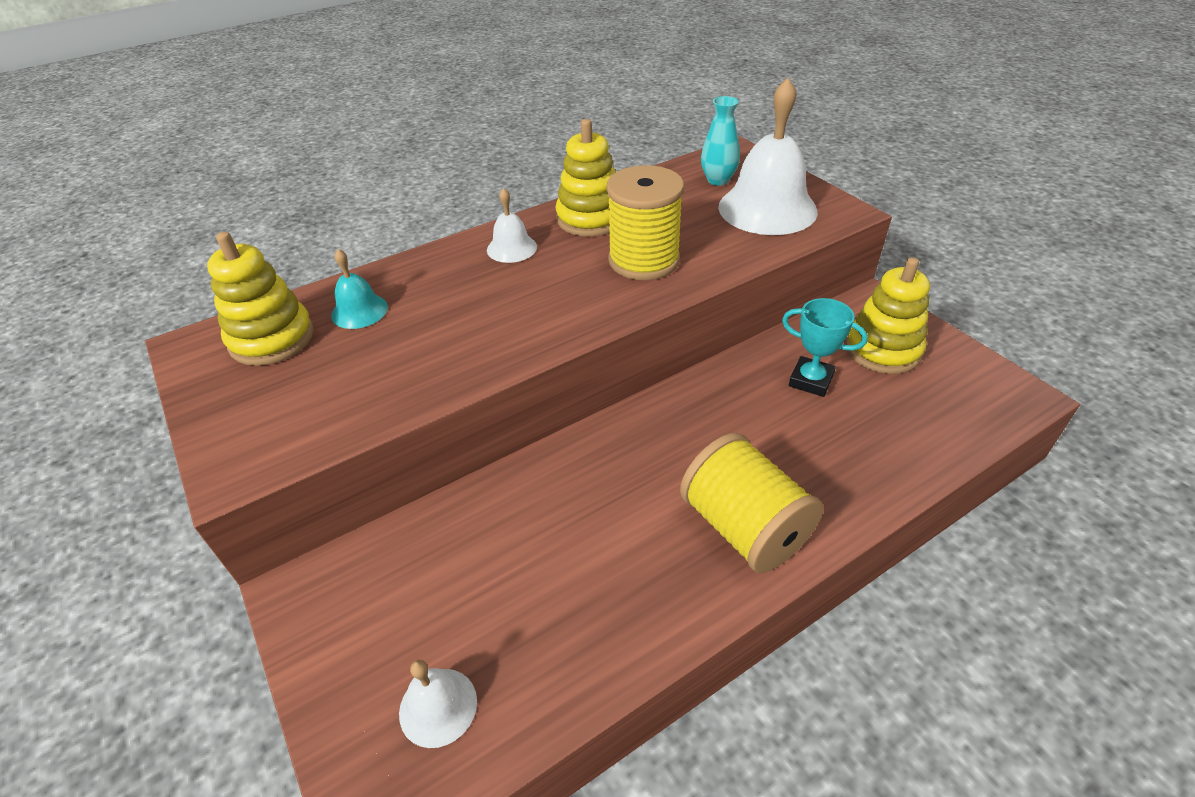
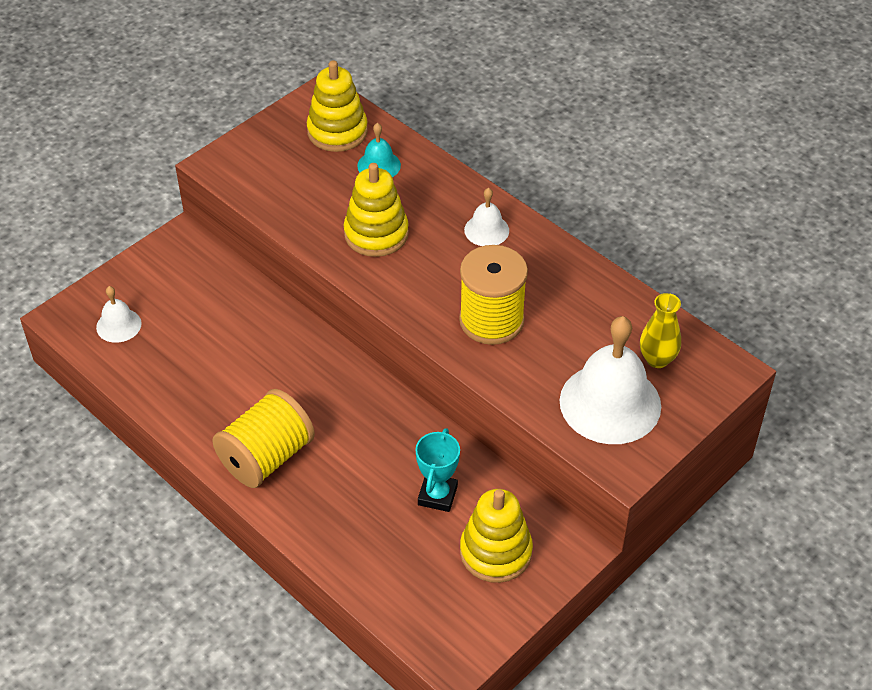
camera: 75 degrees right, 5 degrees up
yellow stacking toy [555,119,616,236] -> yellow stacking toy moved to [344,163,409,257]
turquoise vase [701,96,740,186] -> yellow vase [640,293,681,368]

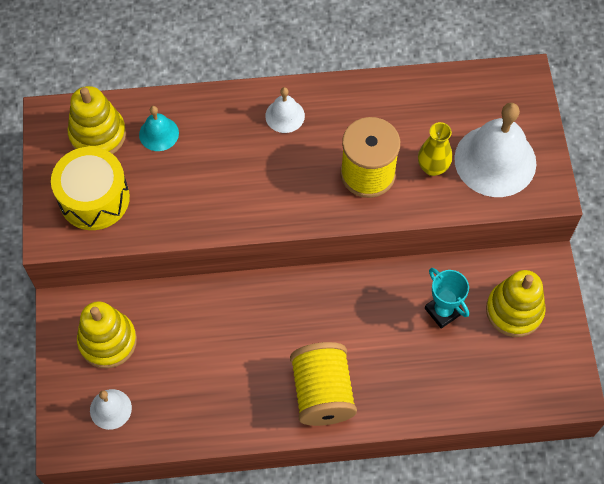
camera: 50 degrees left, 15 degrees up
yellow stacking toy [344,163,409,257] -> yellow stacking toy moved to [77,301,137,368]
yellow vase [640,293,681,368] -> yellow vase moved to [418,122,452,176]
none -> yellow drum [51,147,130,230]

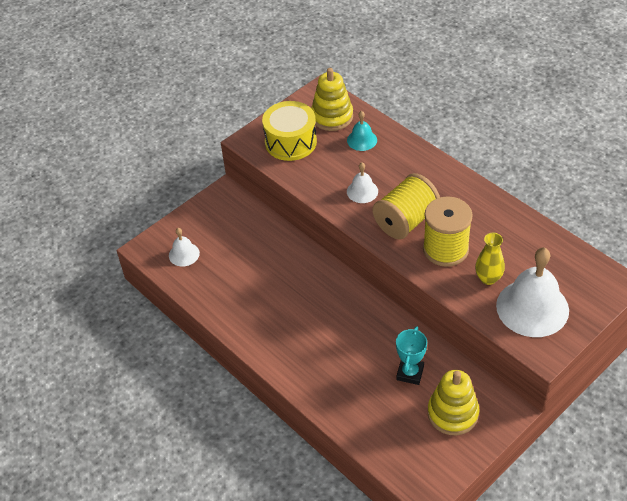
camera: 55 degrees right, 15 degrees down
yellow stacking toy [77,301,137,368] -> none
white bell [265,87,305,133] -> white bell moved to [347,162,378,203]
yellow spool [290,342,357,426] -> yellow spool moved to [373,173,440,240]

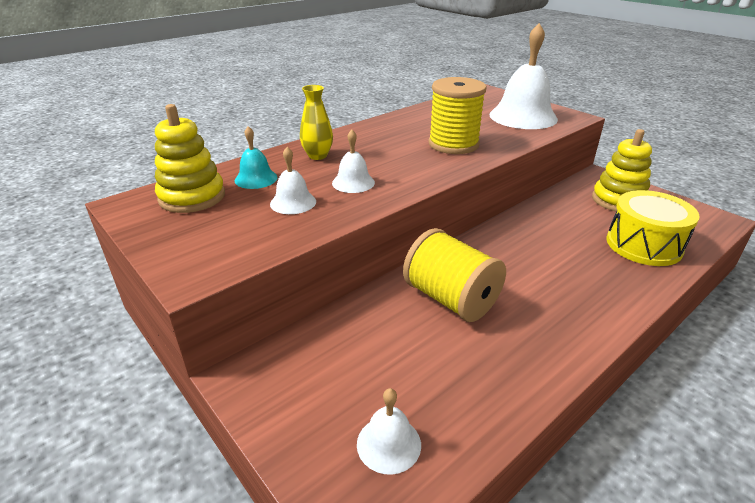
camera: 90 degrees left, 15 degrees down
yellow drum [262,101,317,161] -> yellow drum moved to [607,190,700,266]
yellow spool [373,173,440,240] -> yellow spool moved to [403,228,506,322]
turquoise trophy [396,326,427,385] -> none
yellow vase [475,233,505,285] -> yellow vase moved to [300,85,333,160]
none -> white bell [270,147,316,214]

